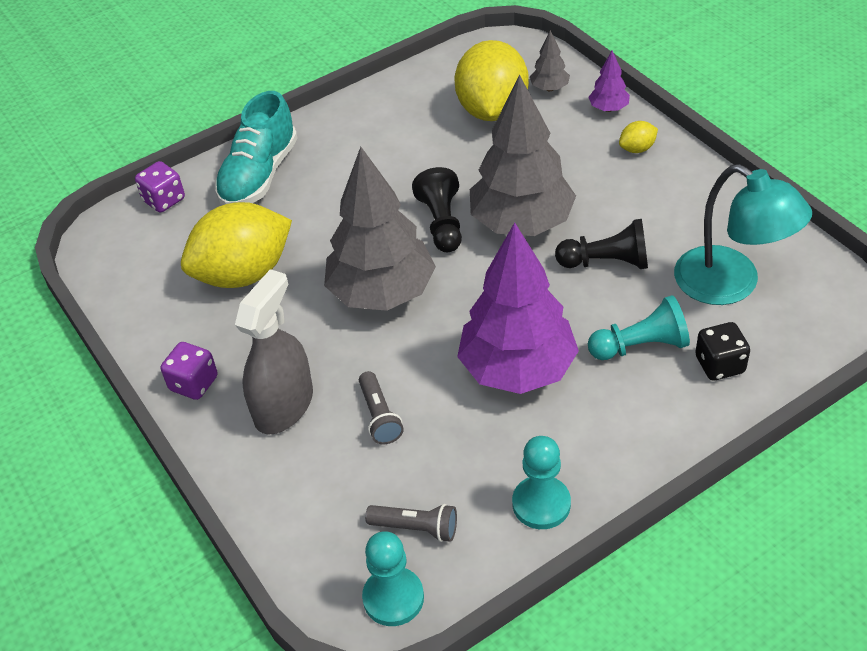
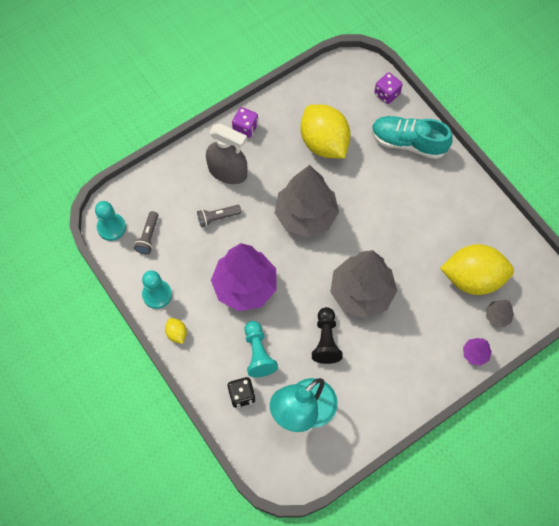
camera: 85 degrees right, 20 degrees up
black pawn [412,167,462,252] -> none
yellow lemon [619,121,658,153] -> yellow lemon moved to [165,318,187,344]

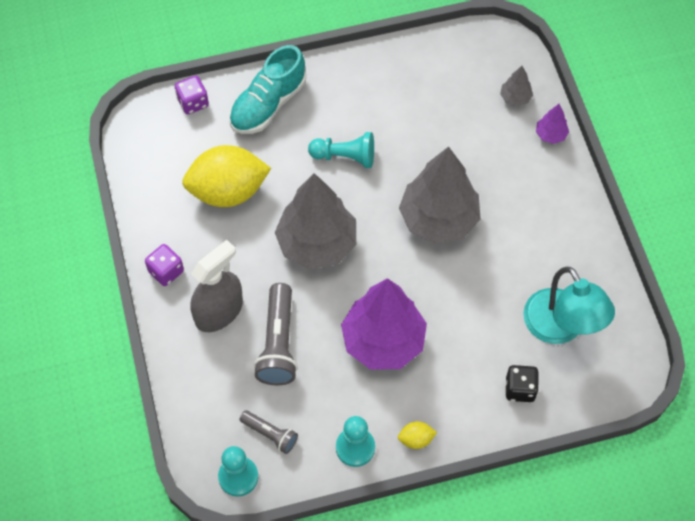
camera: 70 degrees left, 5 degrees down
grey flashlight [197,205,242,228] -> grey flashlight [254,283,298,385], size x1.76
turquoise pawn [244,321,278,377] -> turquoise pawn moved to [308,132,374,168]
black pawn [312,307,342,364] -> none
yellow lemon [440,244,514,295] -> none

